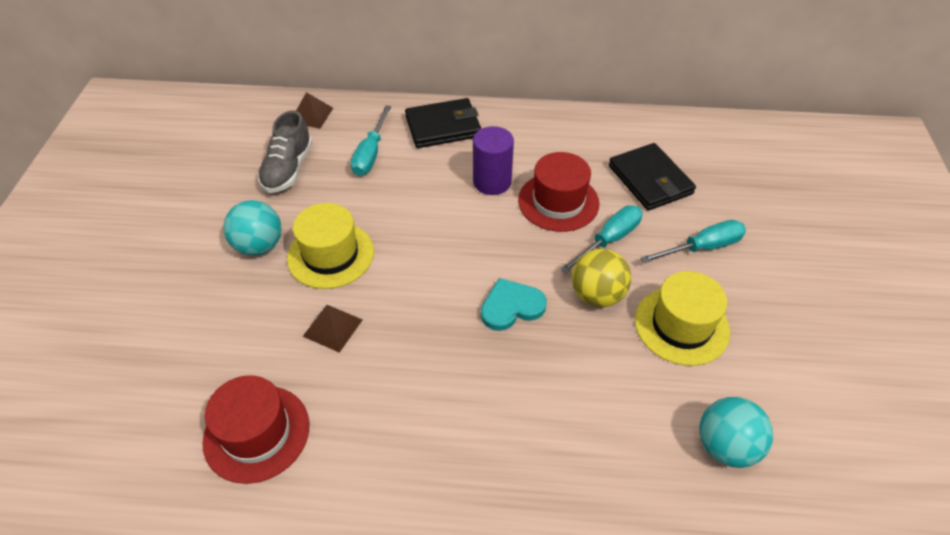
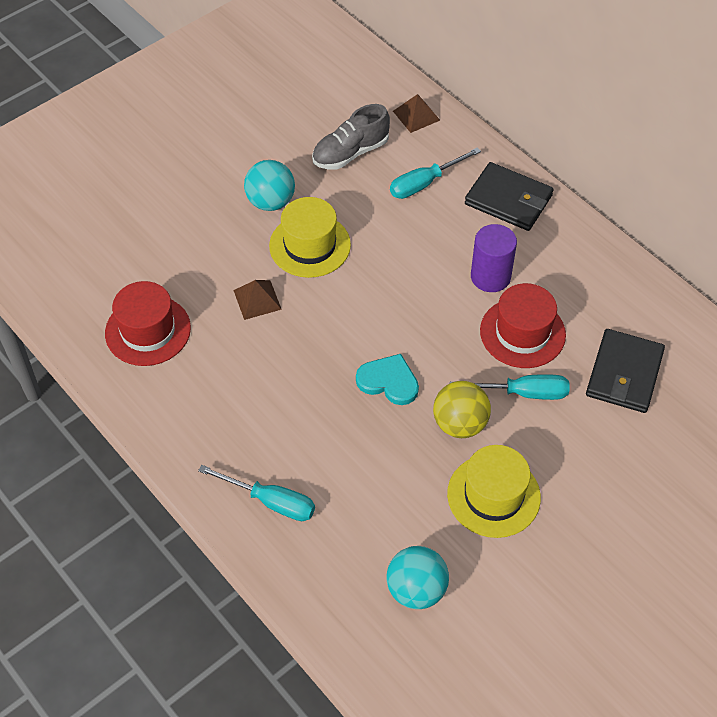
camera: 45 degrees right, 5 degrees up
turquoise screwdriver [640,220,746,263] -> turquoise screwdriver moved to [198,465,315,521]

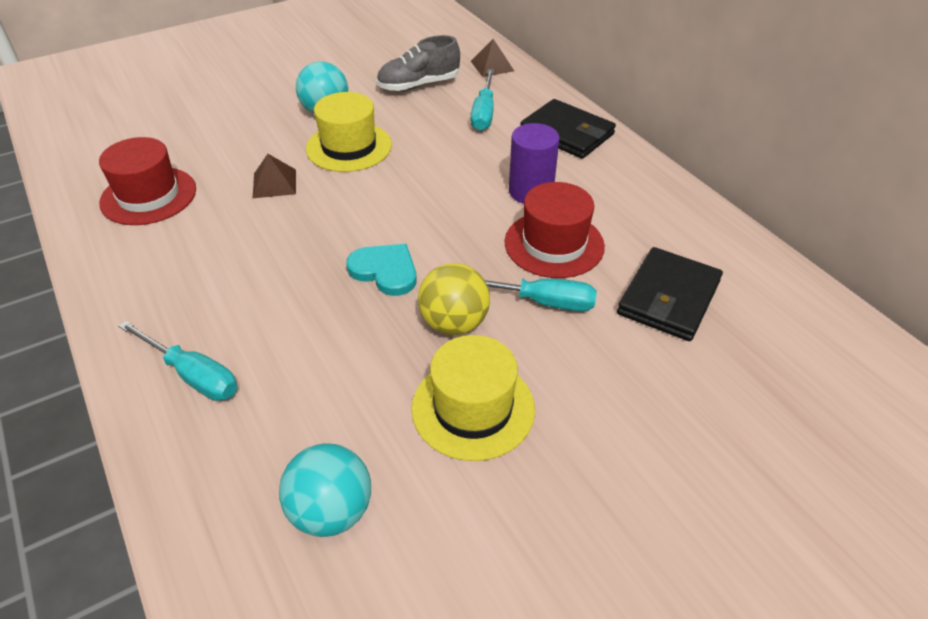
camera: 10 degrees right, 10 degrees down
turquoise screwdriver [390,147,481,199] -> turquoise screwdriver turned 60 degrees counterclockwise [471,69,494,131]

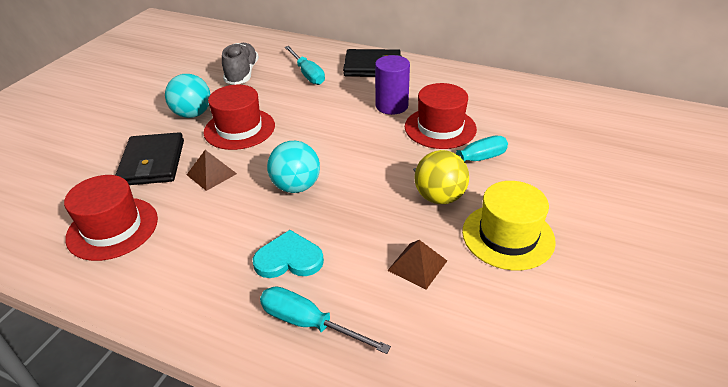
camera: 35 degrees left, 5 degrees down
turquoise screwdriver [118,320,238,401] -> turquoise screwdriver turned 150 degrees counterclockwise [260,286,391,354]
turquoise ball [279,443,371,537] -> turquoise ball moved to [267,141,320,193]
yellow hat [306,92,392,172] -> red hat [203,85,275,150]
turquoise heart [346,244,417,296] -> turquoise heart moved to [253,230,324,278]
grey shoe [377,35,460,91] -> grey shoe turned 150 degrees clockwise [222,43,259,85]
brown pyramid [471,39,514,77] -> brown pyramid moved to [387,240,447,289]
black wallet [617,247,723,341] -> black wallet moved to [116,132,184,185]

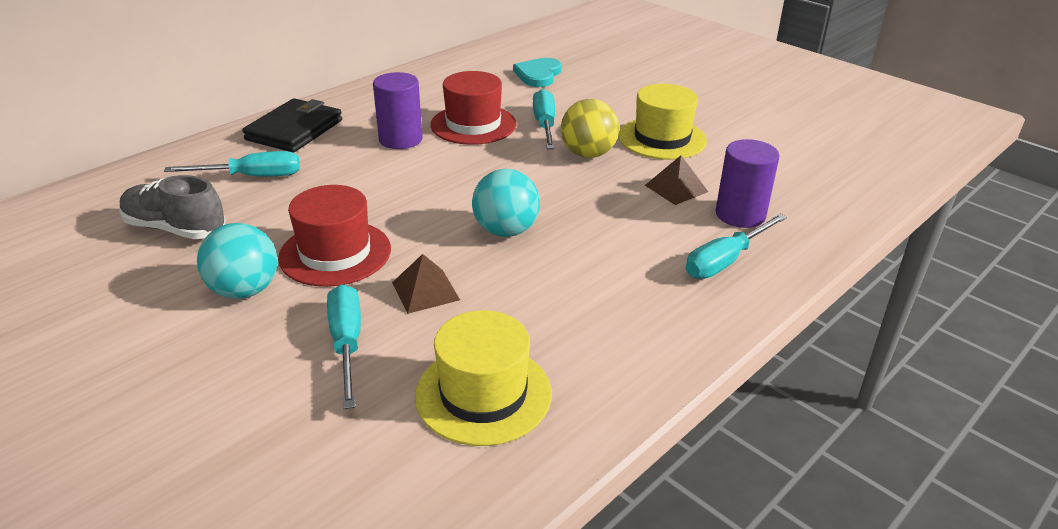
camera: 70 degrees left, 5 degrees down
red hat [64,175,158,261] -> yellow hat [415,310,552,446]
black wallet [116,132,184,185] -> turquoise screwdriver [327,284,361,409]
turquoise heart [253,230,324,278] -> turquoise heart moved to [513,58,561,87]
none -> purple cylinder [716,139,780,228]

